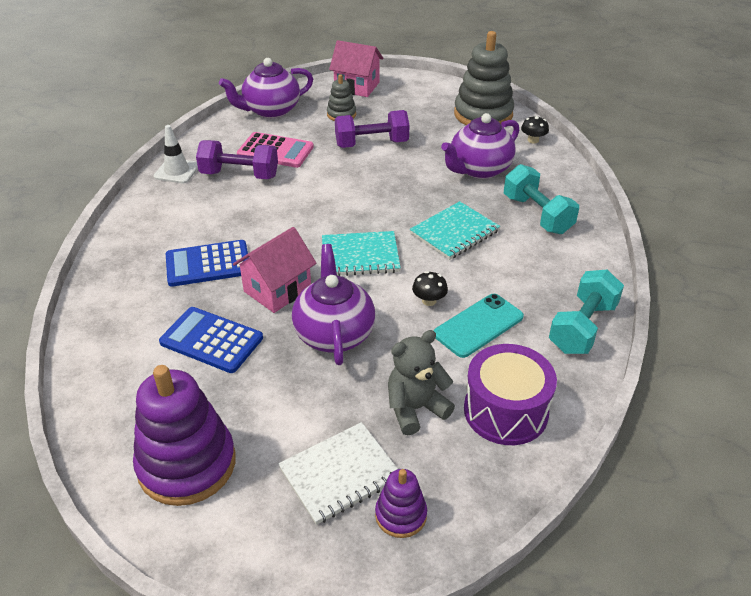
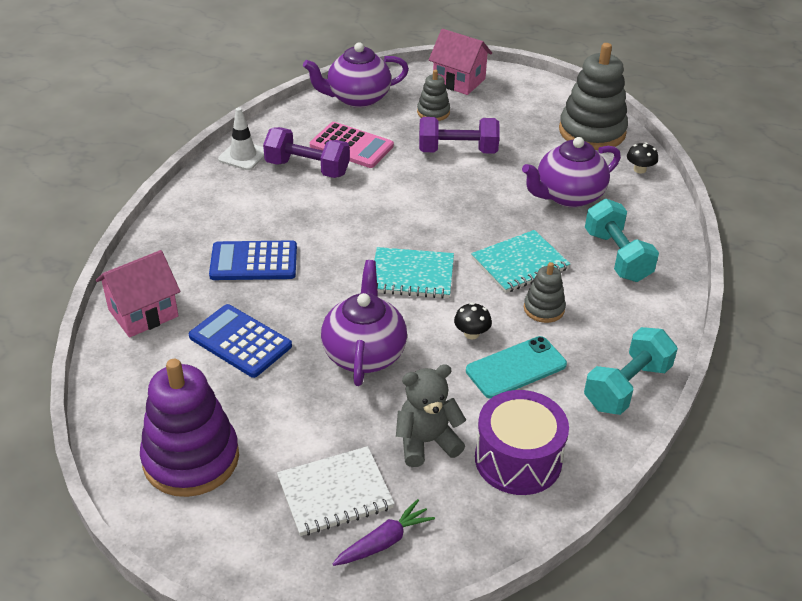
camera: 10 degrees right, 0 degrees up
pink house [233,227,316,313] -> pink house moved to [96,250,180,338]
purple stacking toy [375,469,427,538] -> purple carrot [332,499,435,566]
none -> grey stacking toy [524,262,566,323]

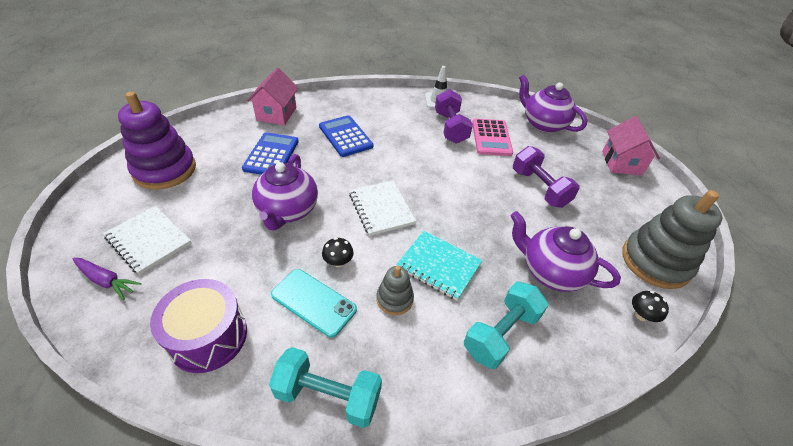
camera: 60 degrees right, 5 degrees up
pink house [96,250,180,338] -> pink house turned 75 degrees clockwise [247,68,298,125]
purple teapot [321,260,407,386] -> purple teapot turned 120 degrees clockwise [252,154,318,230]
turquoise notebook [374,247,454,299] -> white notebook [349,180,416,236]
grey teddy bear [396,364,466,467] -> none
grey stacking toy [417,70,450,121] -> none

